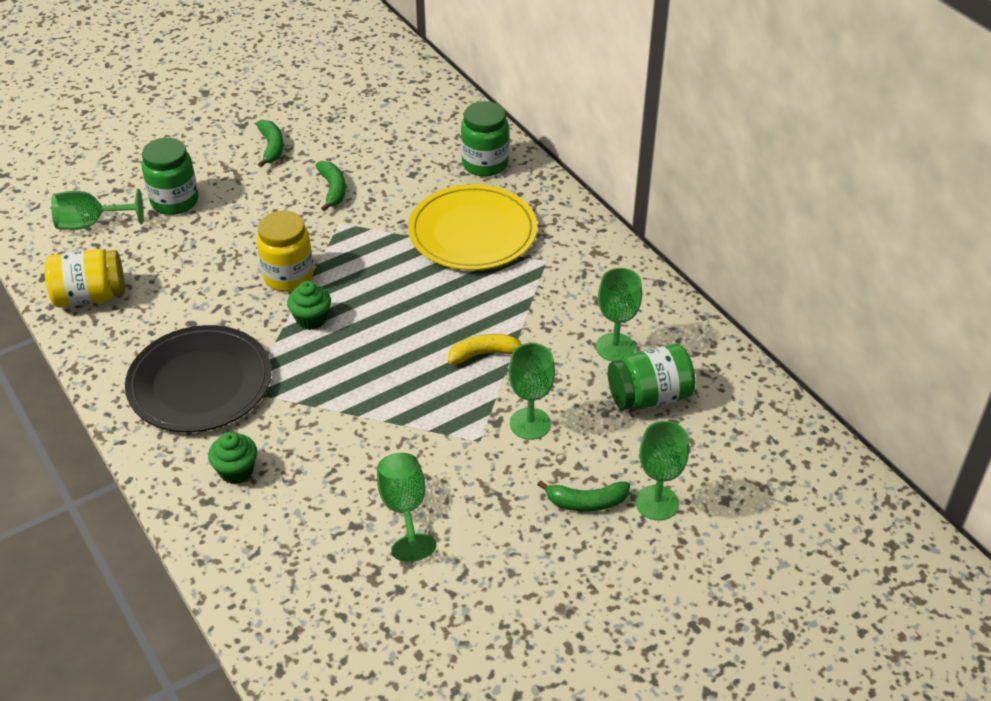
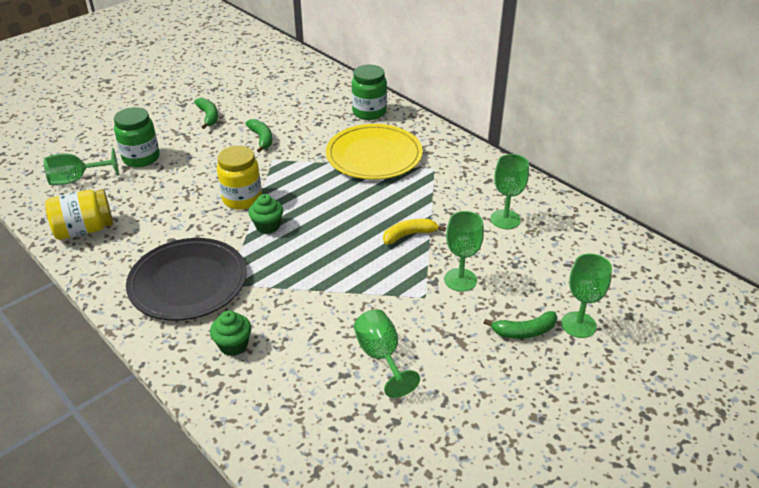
camera: 10 degrees left, 5 degrees down
green jar [608,344,695,410] -> none

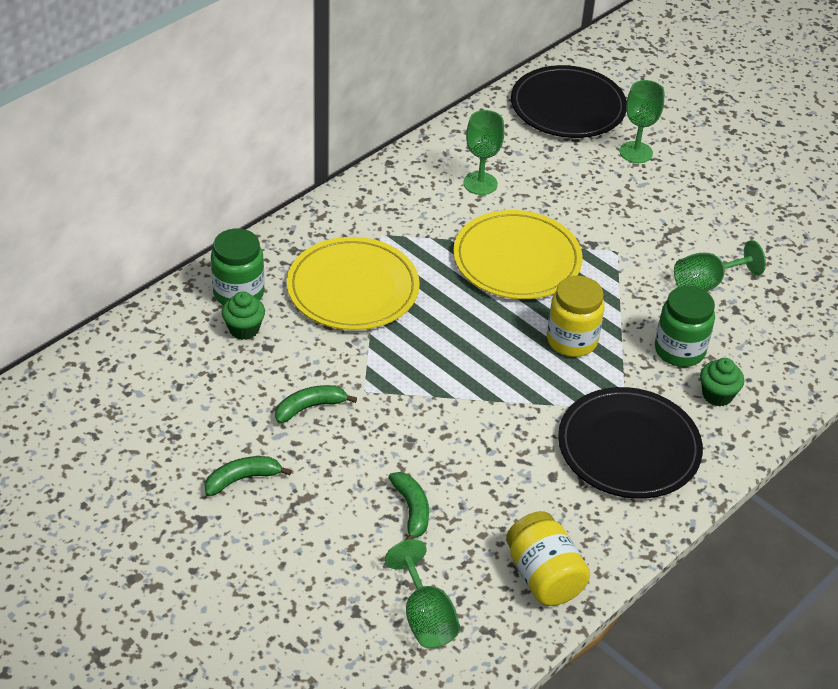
camera: 95 degrees left, 5 degrees up
green jar [114,107,160,167] -> green jar moved to [655,286,715,367]
yellow jar [217,146,262,210] -> yellow jar moved to [547,276,605,357]
green cupcake [249,194,283,234] -> green cupcake moved to [222,291,265,340]
yellow banana [383,219,446,244] -> yellow plate [453,210,583,299]
green goblet [444,211,484,292] -> none
green banana [484,311,557,339] -> green banana moved to [388,472,429,541]
none -> black plate [511,65,627,138]

